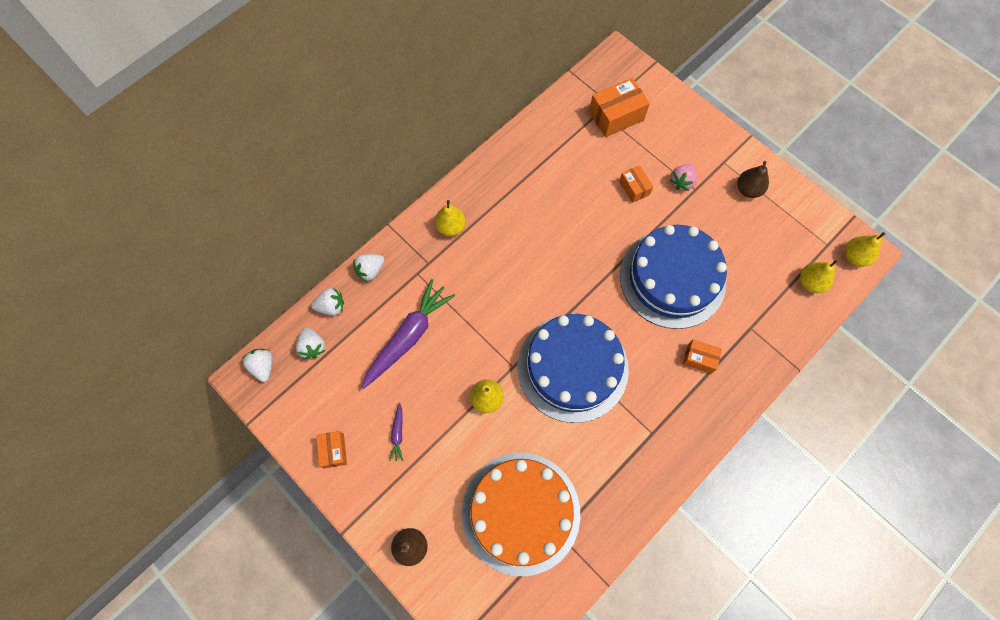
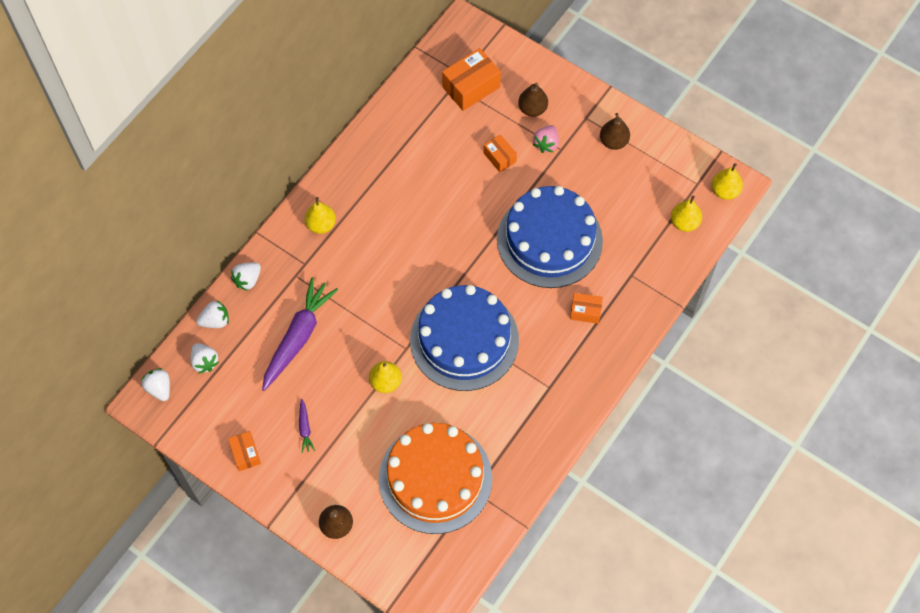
camera: 10 degrees left, 5 degrees down
none -> brown pear [518,83,548,117]

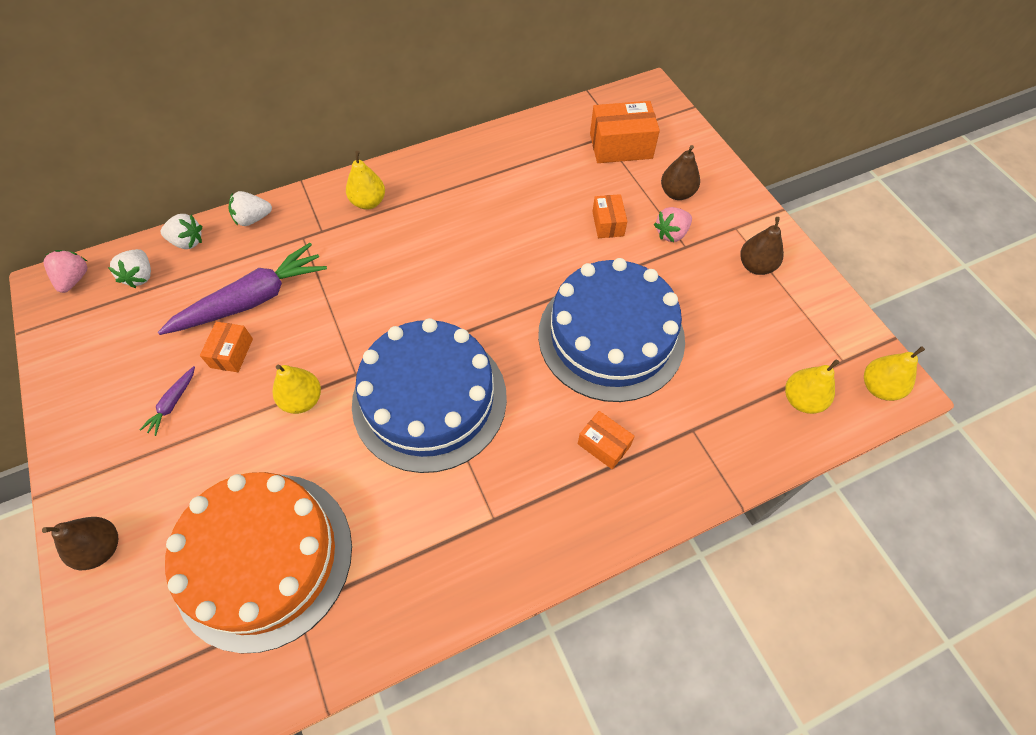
camera: 30 degrees right, 5 degrees down
white strawberry [141,368,170,401] -> pink strawberry [43,250,87,293]
orange box [228,431,261,471] -> orange box moved to [200,322,253,372]

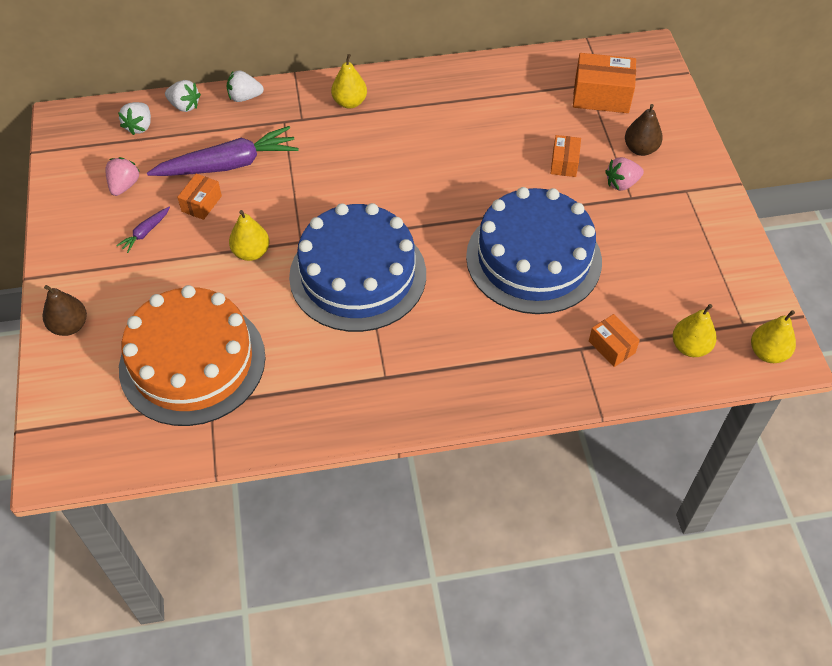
camera: 15 degrees right, 5 degrees down
pink strawberry [43,250,87,293] -> pink strawberry moved to [105,157,140,196]
orange box [578,411,635,469] -> orange box moved to [589,314,640,367]
brown pear [740,217,784,275] -> none

